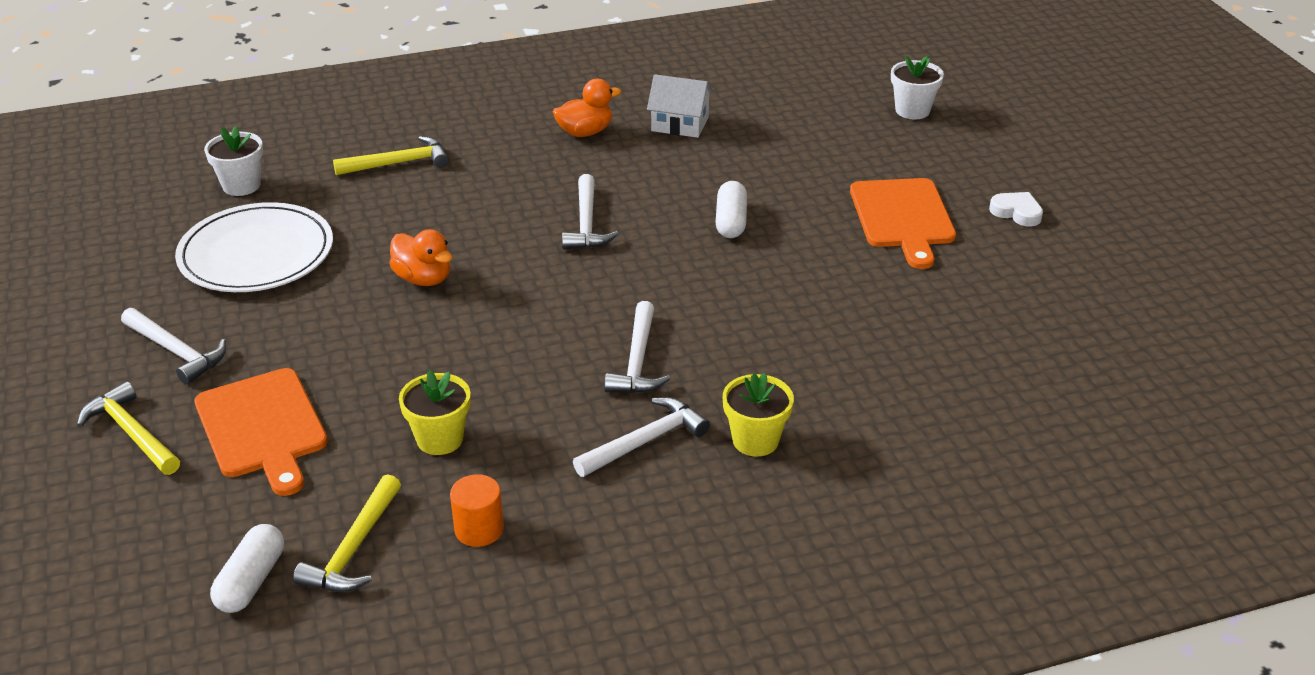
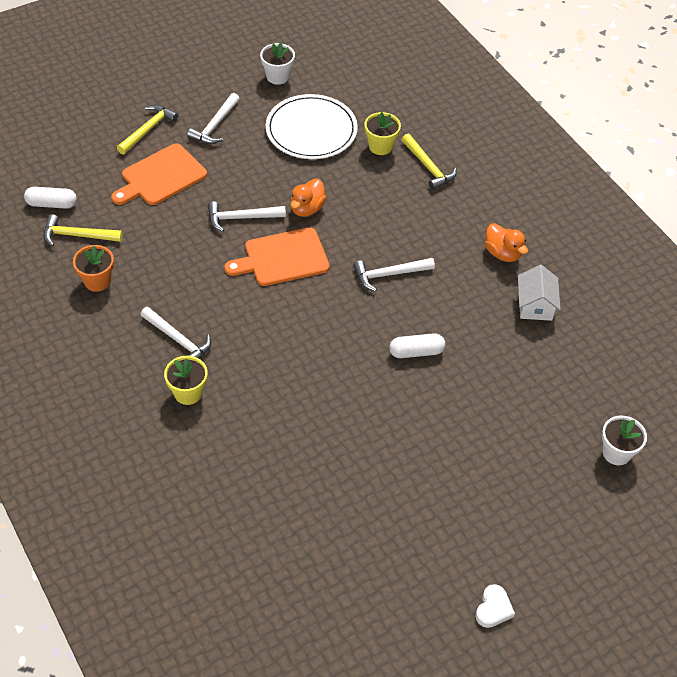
camera: 75 degrees right, 15 degrees up
white flower pot [204,126,263,196] -> white flower pot moved to [260,42,295,85]
yellow flower pot [399,370,471,455] -> yellow flower pot moved to [365,112,401,155]
orange cylinder [450,474,504,547] -> orange flower pot [73,245,114,292]
white hammer [604,301,670,393] -> white hammer moved to [208,201,286,232]
orange cutting board [850,178,956,269] -> orange cutting board moved to [225,227,330,286]
white heart [989,192,1043,227] -> white heart moved to [475,584,515,628]

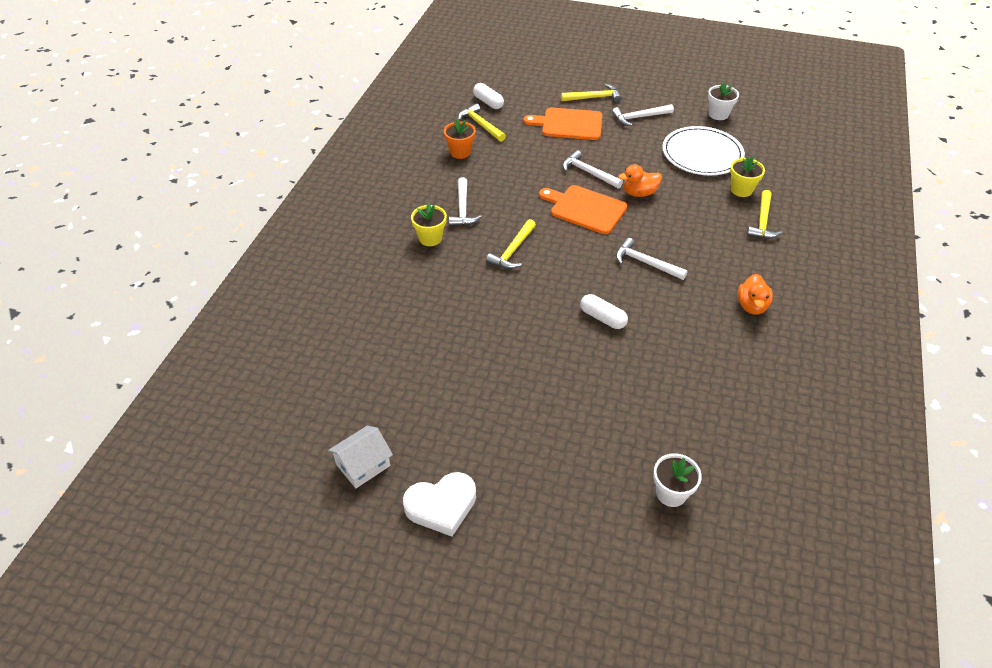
camera: 50 degrees right, 5 degrees down
white heart [475,584,515,628] -> white heart [403,472,476,537], size x1.71
white house [518,265,560,321] -> white house moved to [328,426,393,488]
none -> yellow hammer [486,219,536,269]

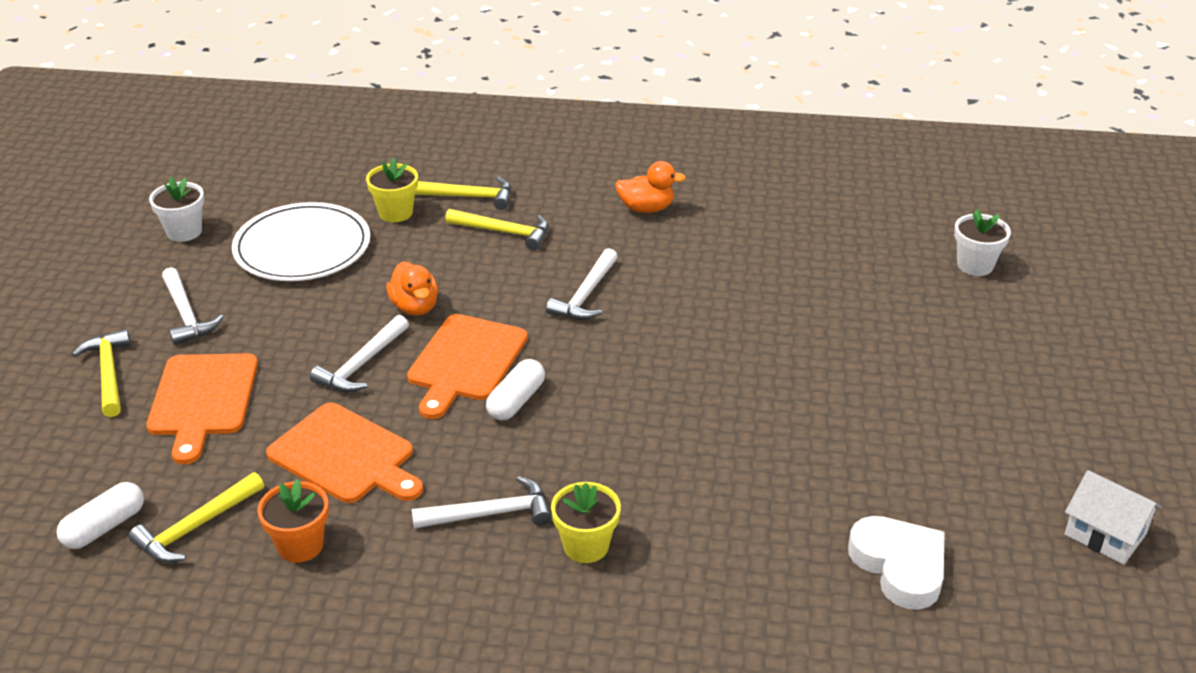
camera: 100 degrees left, 10 degrees down
white heart [403,472,476,537] -> white heart moved to [848,516,945,610]
yellow hammer [486,219,536,269] -> yellow hammer moved to [445,209,549,251]
white capsule [580,294,628,329] -> white capsule moved to [486,359,545,421]
none -> orange cutting board [266,403,423,503]

